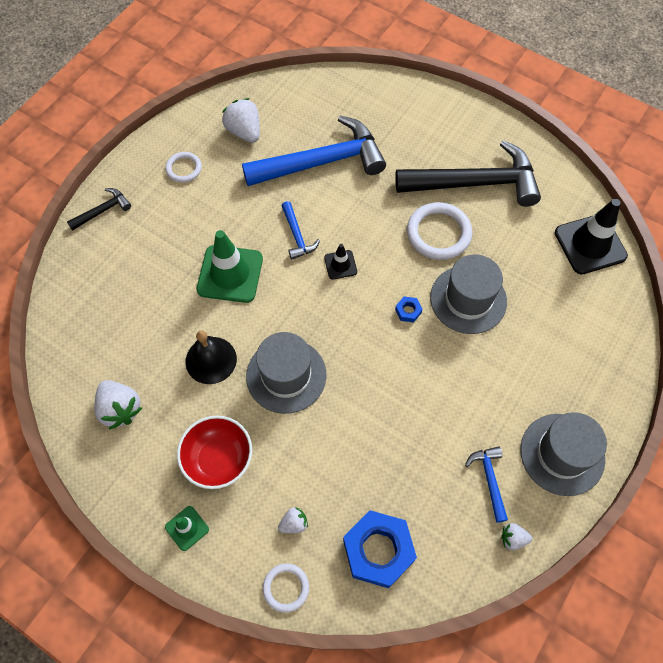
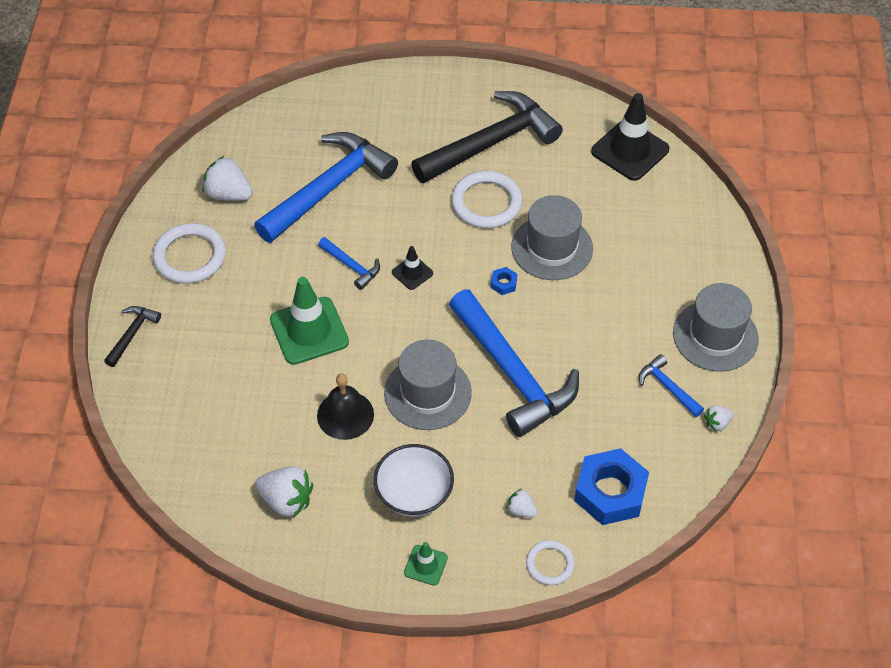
camera: 30 degrees left, 10 degrees down
white ring [165,152,202,183] -> white ring [152,223,226,284], size x1.73
red bowl [177,416,252,489] -> white bowl [374,444,454,517]
white strawberry [278,507,308,533] -> white strawberry turned 90 degrees counterclockwise [506,489,538,518]
none -> blue hammer [449,290,579,437]

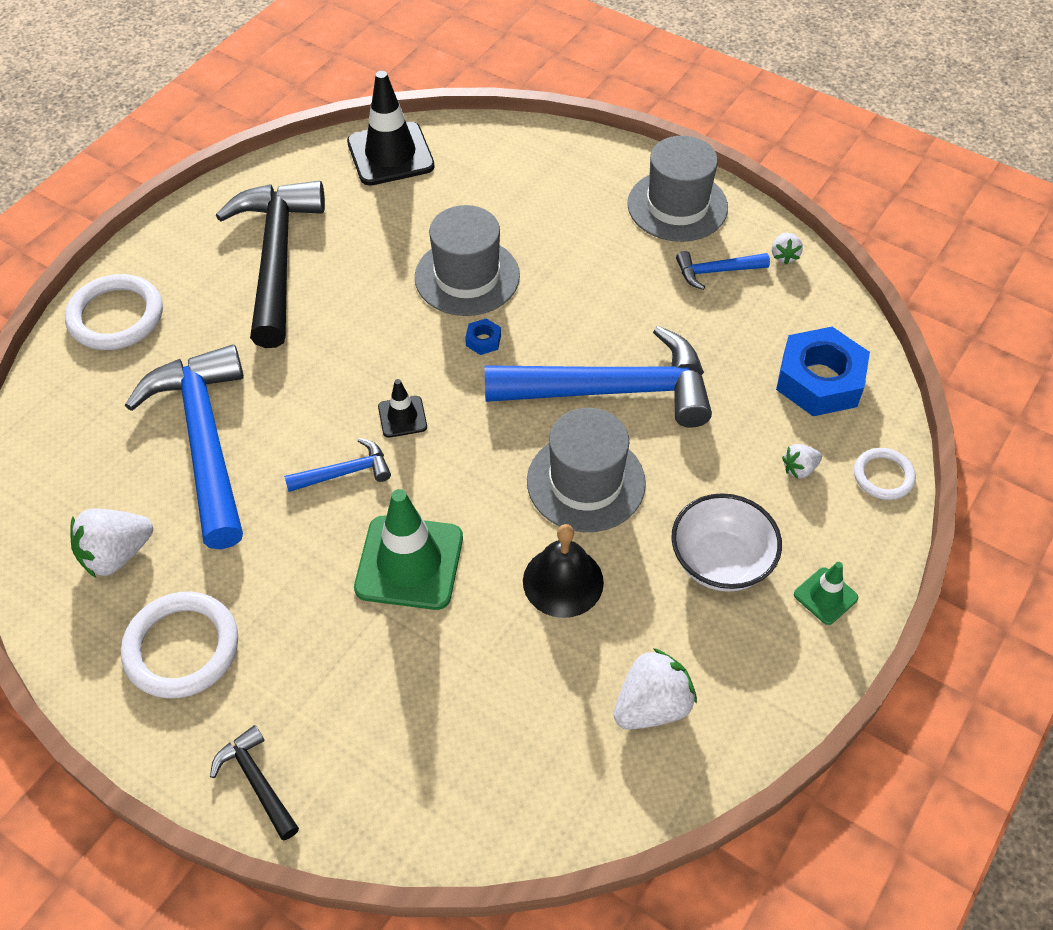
camera: 60 degrees left, 0 degrees up
white ring [451,171,522,228] -> white ring moved to [65,274,163,350]

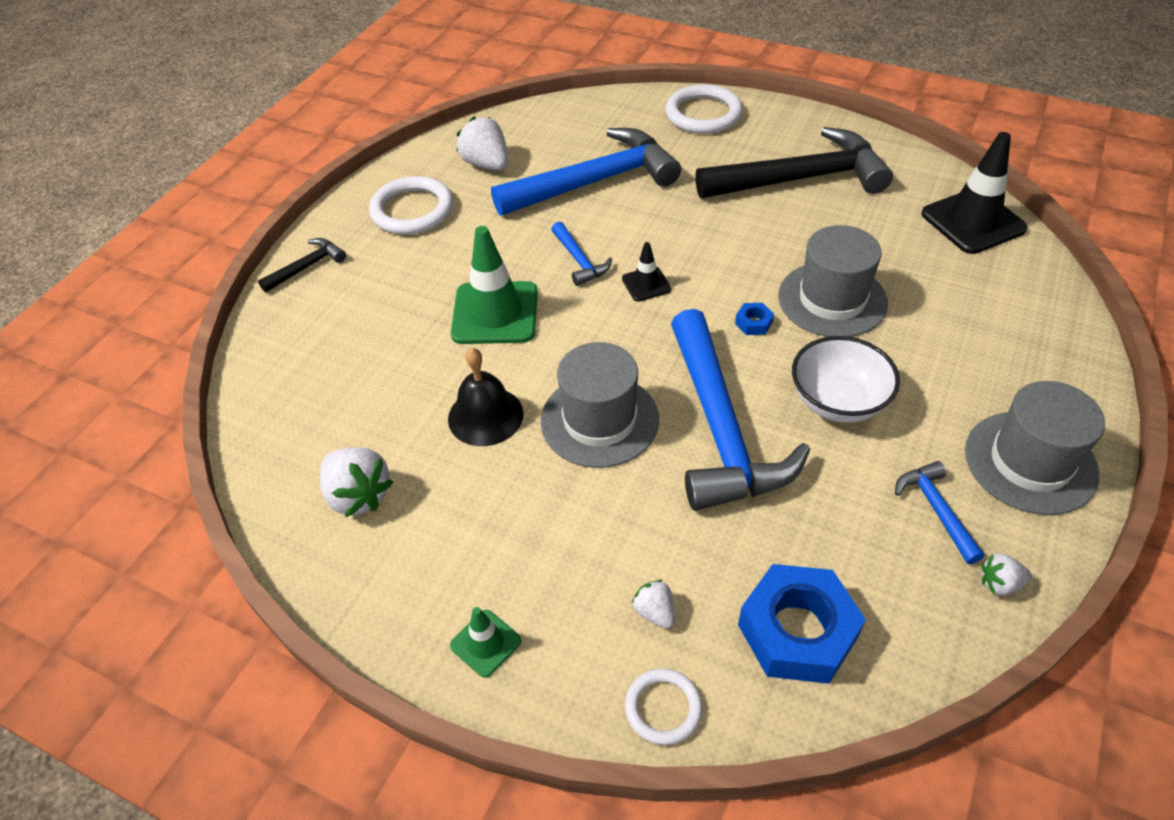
camera: 85 degrees right, 5 degrees down
white bowl [671,493,782,592] -> white bowl moved to [792,336,900,423]

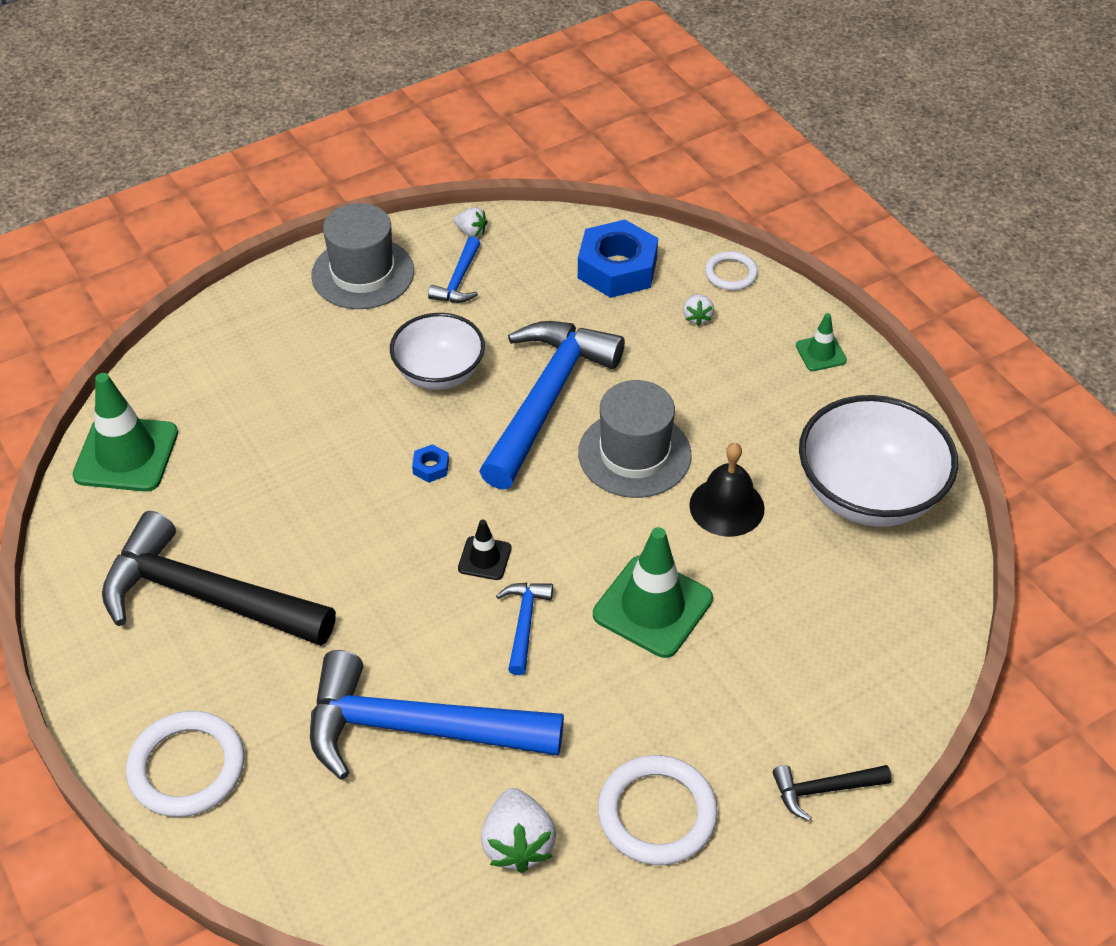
camera: 150 degrees left, 0 degrees up
white strawberry [320,447,393,517] -> white bowl [799,395,958,527]
grey hat [778,225,888,337] -> none
black traffic cone [922,132,1028,254] -> green traffic cone [72,373,178,492]

